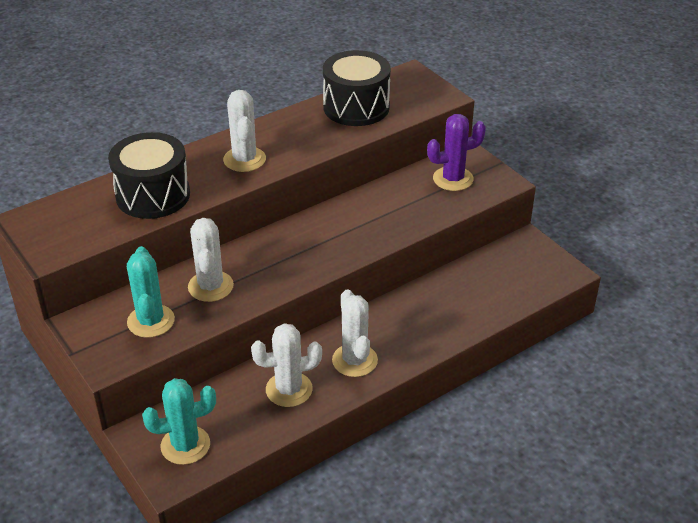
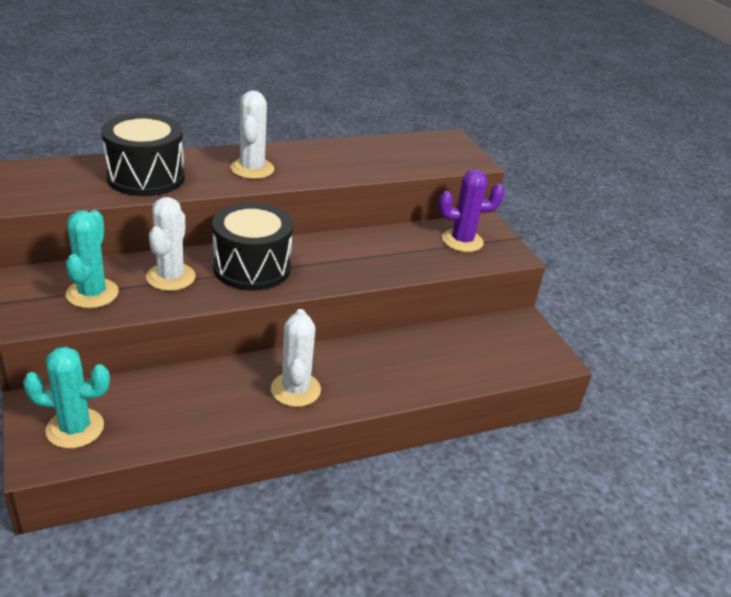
camera: 10 degrees right, 5 degrees down
white cactus [251,323,322,407] -> none
black drum [323,50,391,126] -> black drum moved to [212,202,293,291]

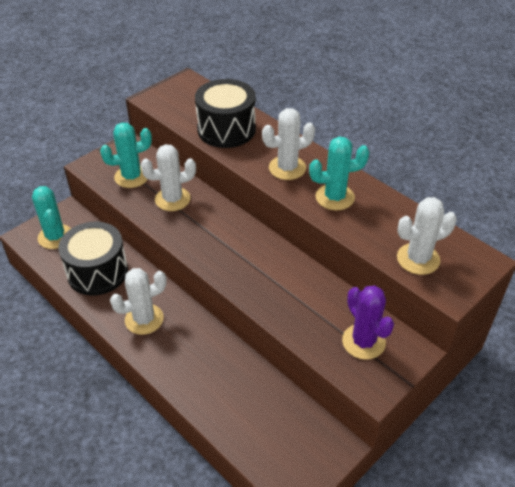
camera: 70 degrees right, 10 degrees up
black drum [212,202,293,291] -> black drum moved to [58,222,128,295]
none -> turquoise cactus [309,137,369,210]
none -> white cactus [397,197,457,275]

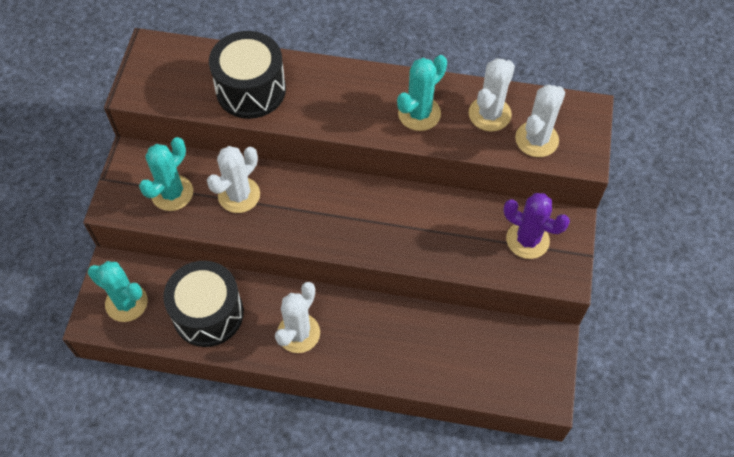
camera: 35 degrees left, 15 degrees up
white cactus [262,108,315,180] -> white cactus moved to [469,58,515,131]

